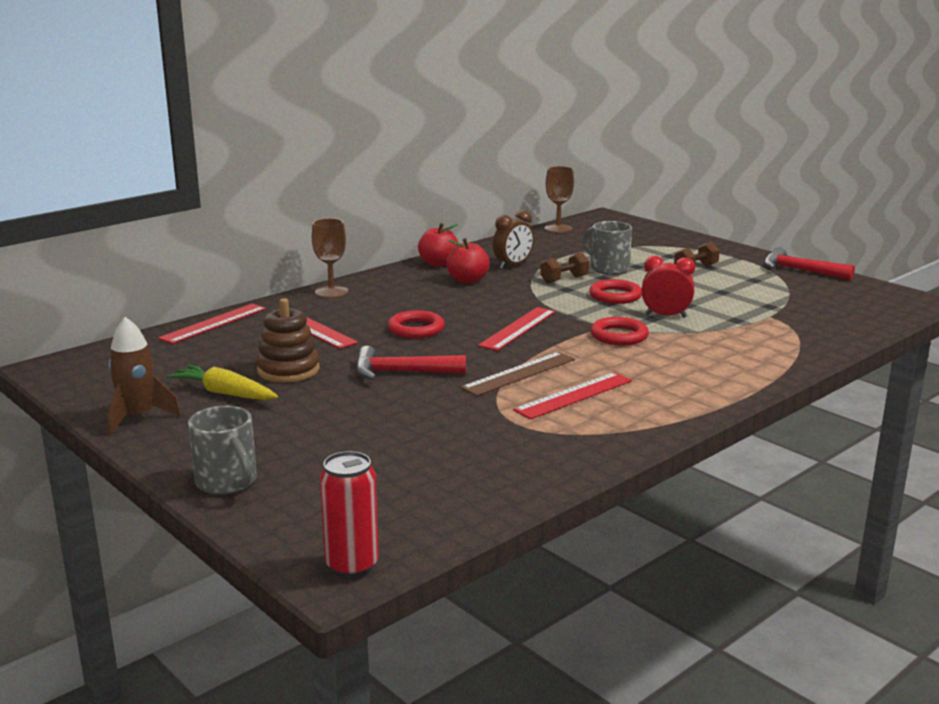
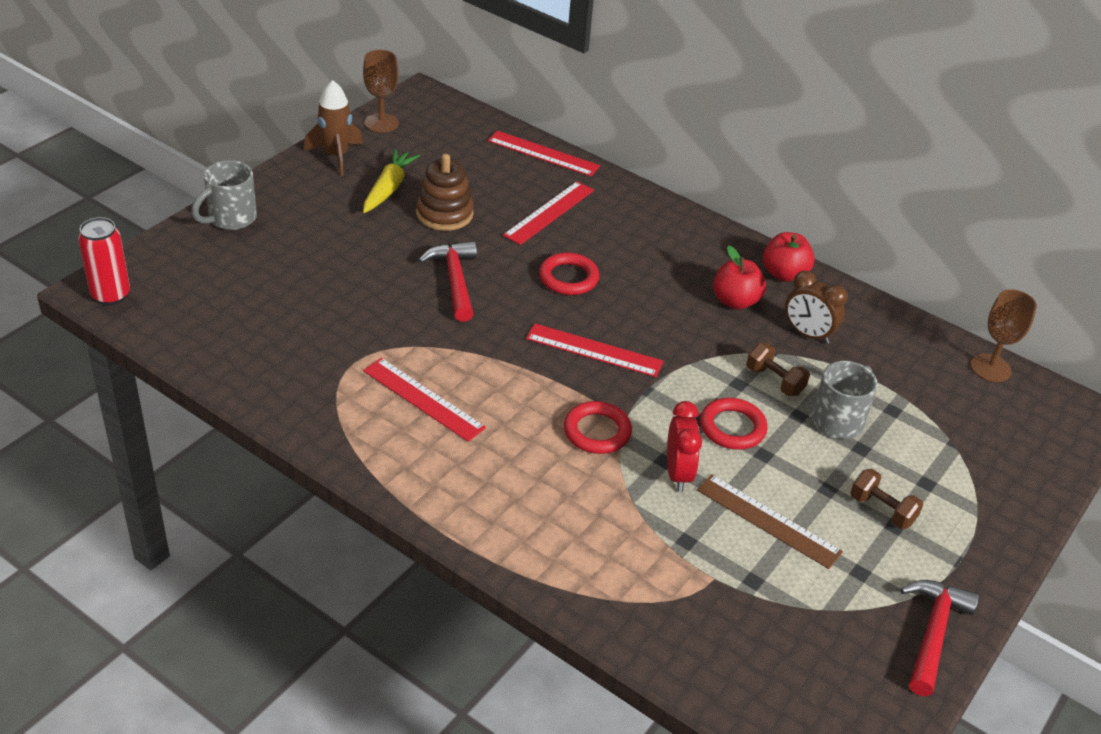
camera: 75 degrees right, 20 degrees up
brown goblet [312,218,348,298] -> brown goblet moved to [363,50,399,133]
brown ruler [460,352,575,396] -> brown ruler moved to [697,474,843,569]

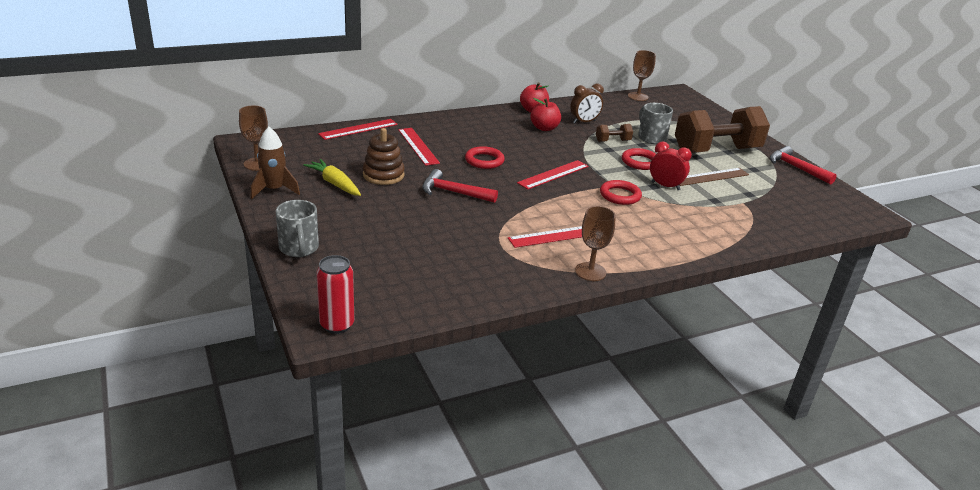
camera: 60 degrees left, 10 degrees down
brown dumbbell [850,469,923,529] -> brown dumbbell [675,106,770,153], size x2.47
none -> brown goblet [575,206,616,281]

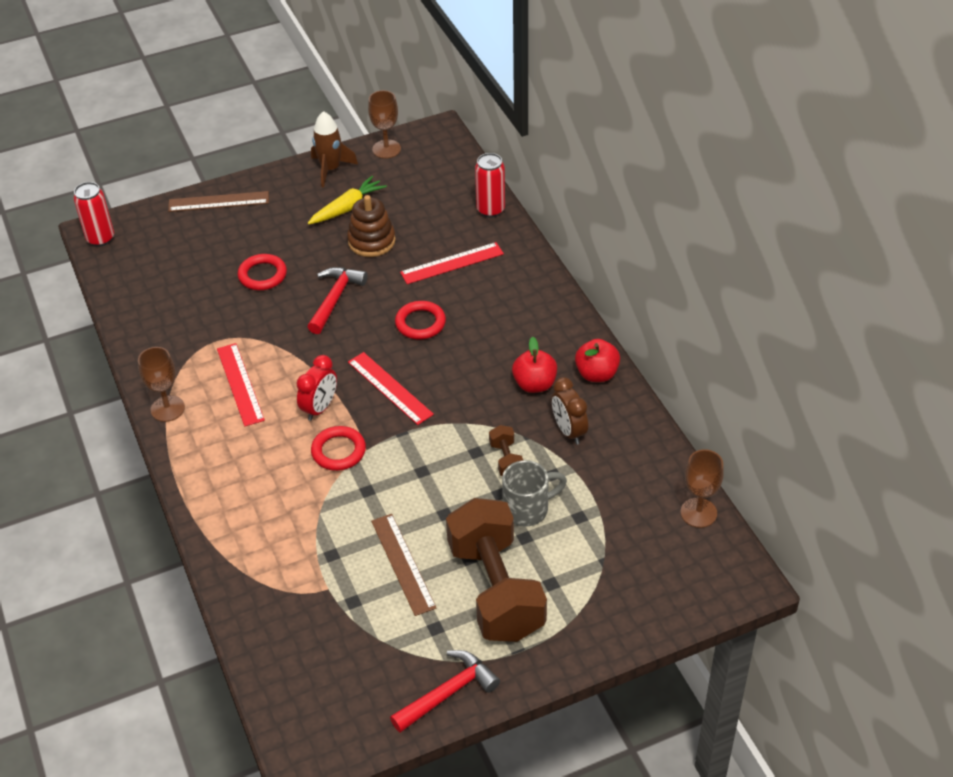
camera: 95 degrees right, 15 degrees up
grey mug [276,200,319,257] -> brown ruler [168,191,269,212]
red ruler [318,119,398,140] -> red can [475,153,505,218]
red ring [622,148,656,170] -> red ring moved to [238,254,287,290]
red clock [650,141,692,190] -> red clock moved to [296,355,337,421]

